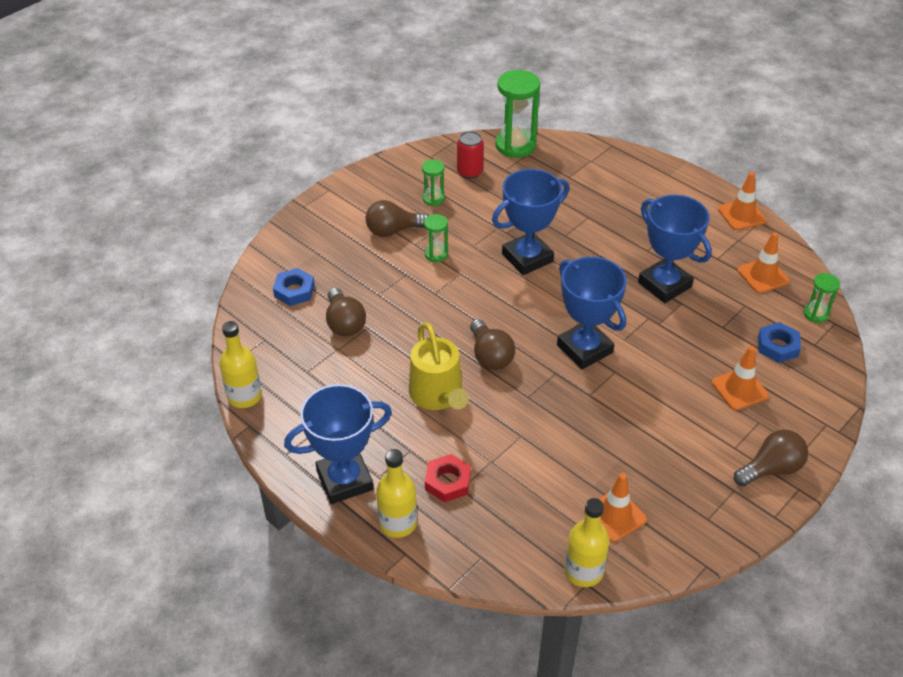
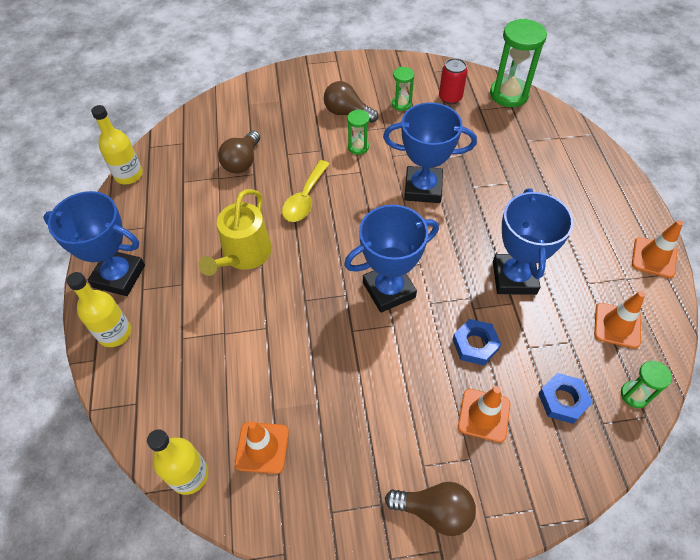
camera: 40 degrees right, 10 degrees up
blue nut [273,268,315,306] -> blue nut moved to [452,319,501,365]
red nut [425,454,471,502] -> none
brown light bulb [470,319,515,370] -> none
blue trophy [557,257,627,369] -> blue trophy turned 60 degrees clockwise [344,205,439,313]
none -> yellow spoon [282,160,330,222]

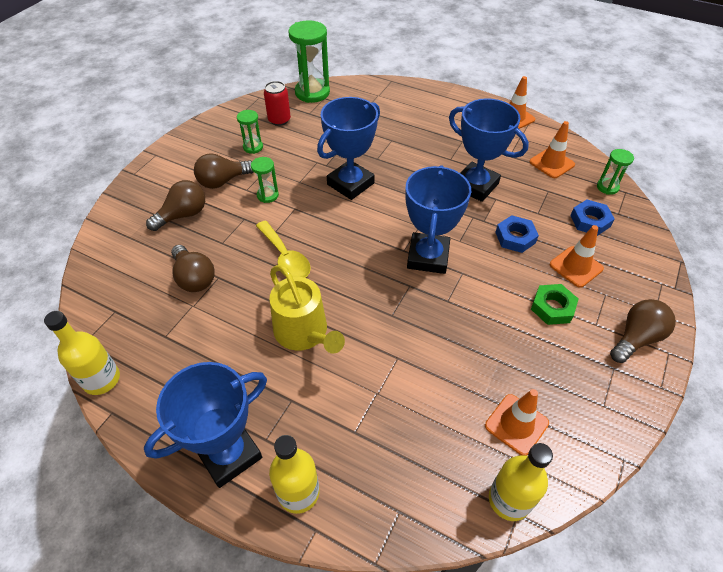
camera: 55 degrees left, 5 degrees down
none -> brown light bulb [146,180,205,231]
none -> green nut [531,284,578,325]

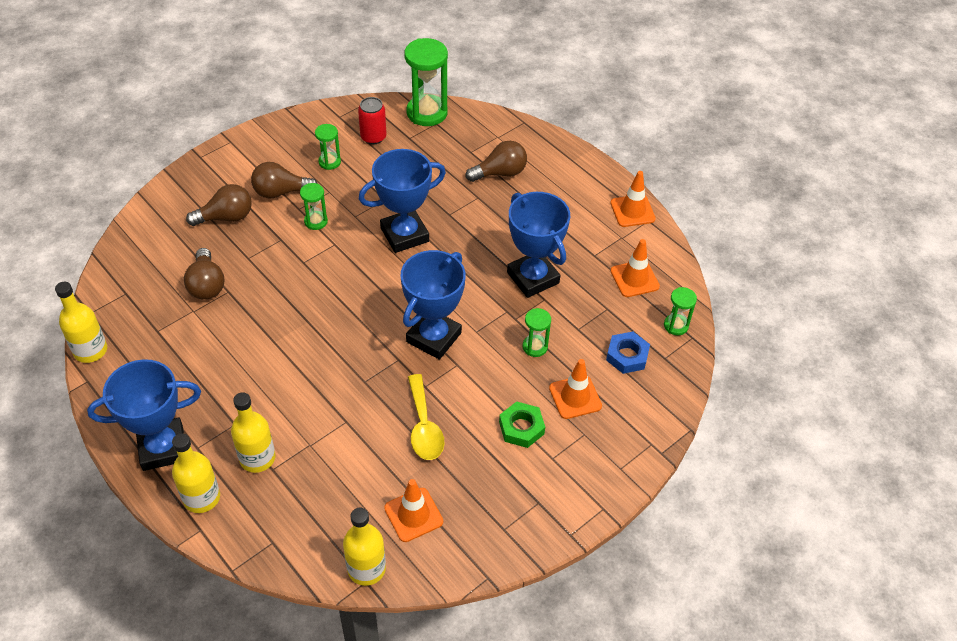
camera: 20 degrees right, 0 degrees up
yellow spoon [256,220,311,278] -> yellow spoon moved to [408,374,445,460]
yellow watering can [269,265,345,354] -> none
blue nut [495,215,539,253] -> green hourglass [523,308,551,357]
brown light bulb [610,299,676,363] -> brown light bulb moved to [466,141,527,182]
none -> yellow bottle [231,392,275,473]

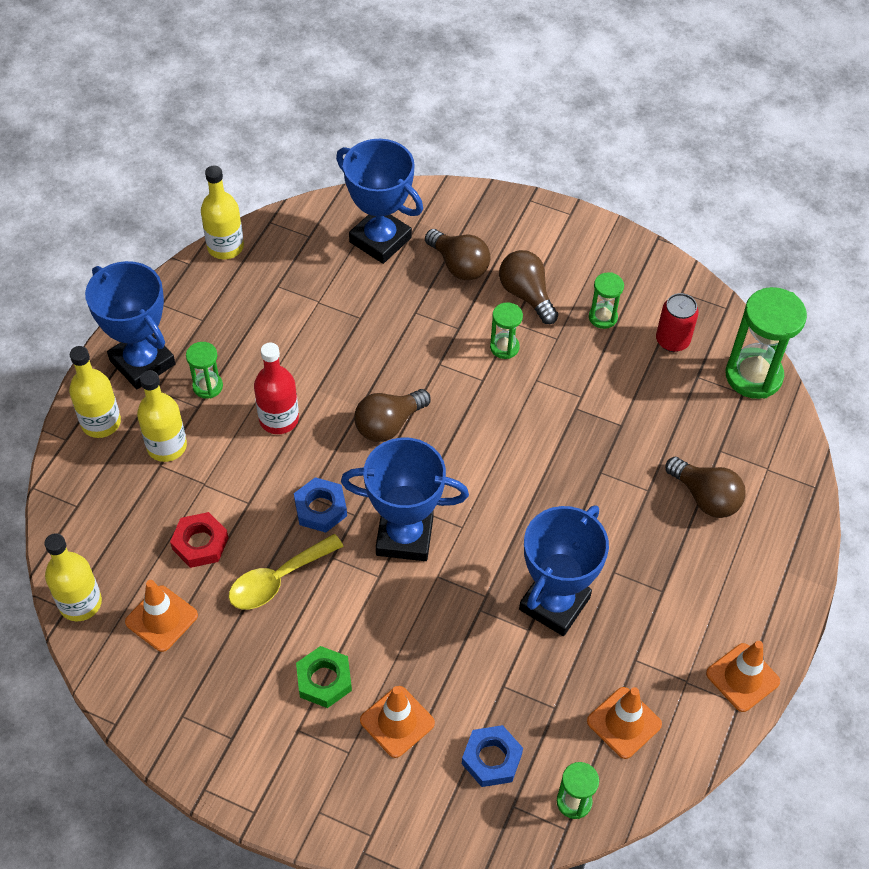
camera: 65 degrees right, 5 degrees up
brown light bulb [184,248,224,300] -> brown light bulb moved to [354,389,431,442]
blue trophy [359,149,446,253] -> blue trophy moved to [336,139,423,264]
green hourglass [523,308,551,357] -> green hourglass moved to [186,342,223,399]
none -> red nut [170,512,228,568]
none -> red bottle [254,343,299,434]
none -> blue nut [294,477,347,533]

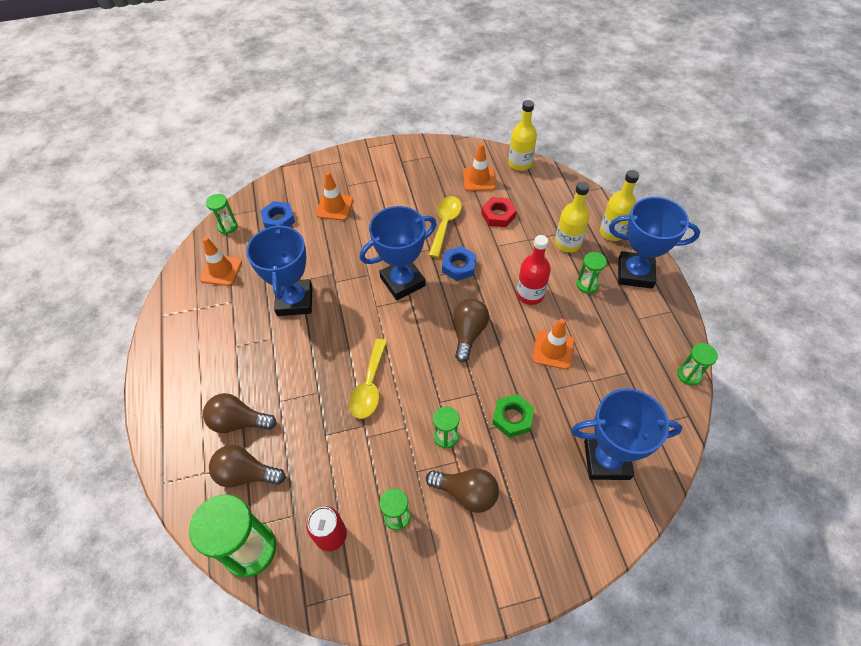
camera: 145 degrees right, 0 degrees up
yellow bottle [201,165,244,259] -> green hourglass [677,343,718,386]
green nut [296,646,352,708] -> green nut moved to [492,394,534,438]
brown light bulb [425,229,491,280] -> brown light bulb moved to [209,445,286,487]
orange traffic cone [706,641,780,712] -> orange traffic cone moved to [532,319,574,369]
none -> yellow spoon [349,339,387,419]

